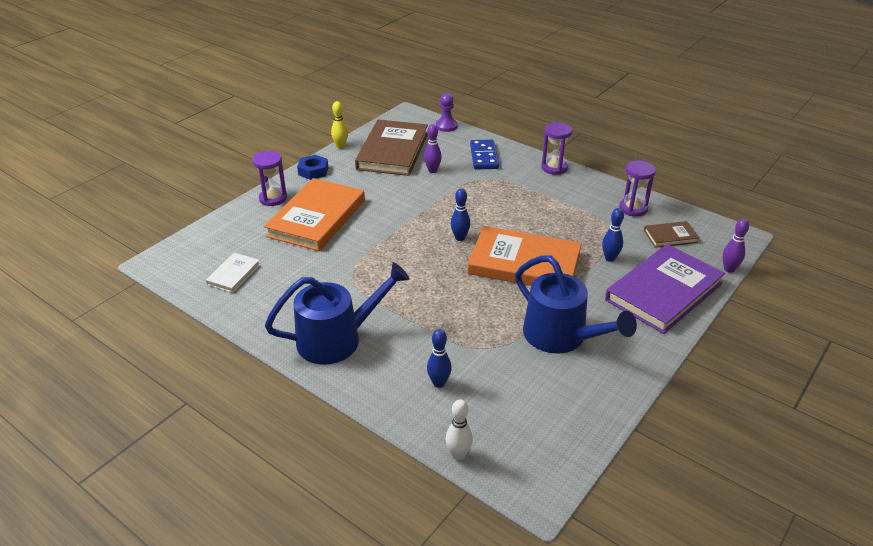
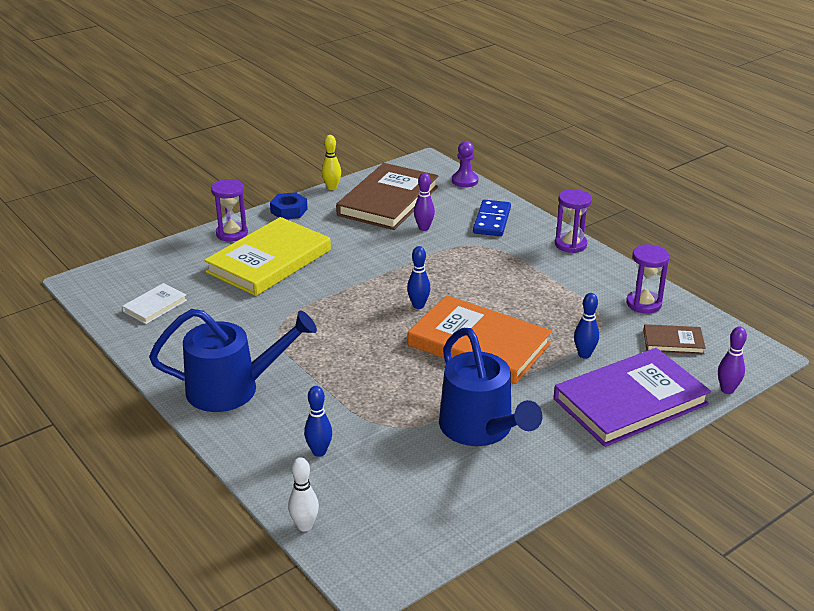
camera: 15 degrees right, 5 degrees down
orange book [264,178,365,251] -> yellow book [204,217,331,296]

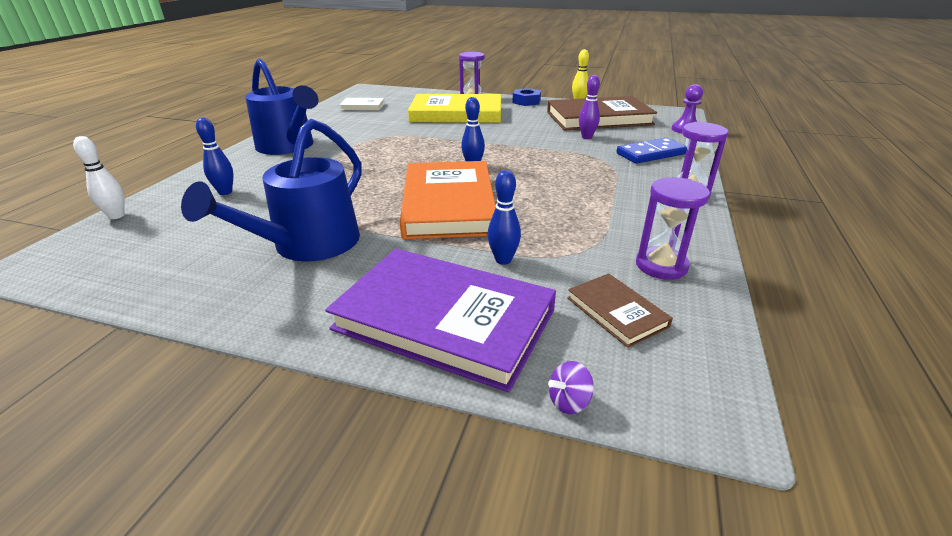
camera: 55 degrees right, 0 degrees up
purple bowling pin [718,327,747,394] -> purple spinning top [548,361,594,414]

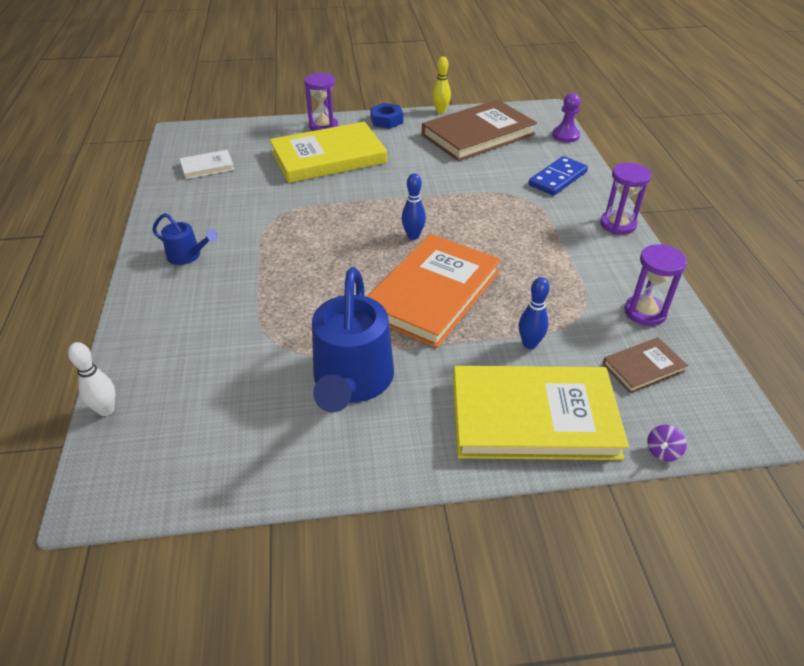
camera: 25 degrees left, 10 degrees up
blue bowling pin [196,118,233,195] -> none
blue watering can [245,58,318,155] -> blue watering can [152,213,218,265], size x0.50
purple book [325,249,556,392] -> yellow book [453,366,629,460]
orange book [400,161,496,239] -> orange book turned 60 degrees clockwise [367,234,501,348]
brown book [567,273,673,348] -> brown book turned 60 degrees counterclockwise [603,337,688,394]
purple bowling pin [579,75,600,139] -> none

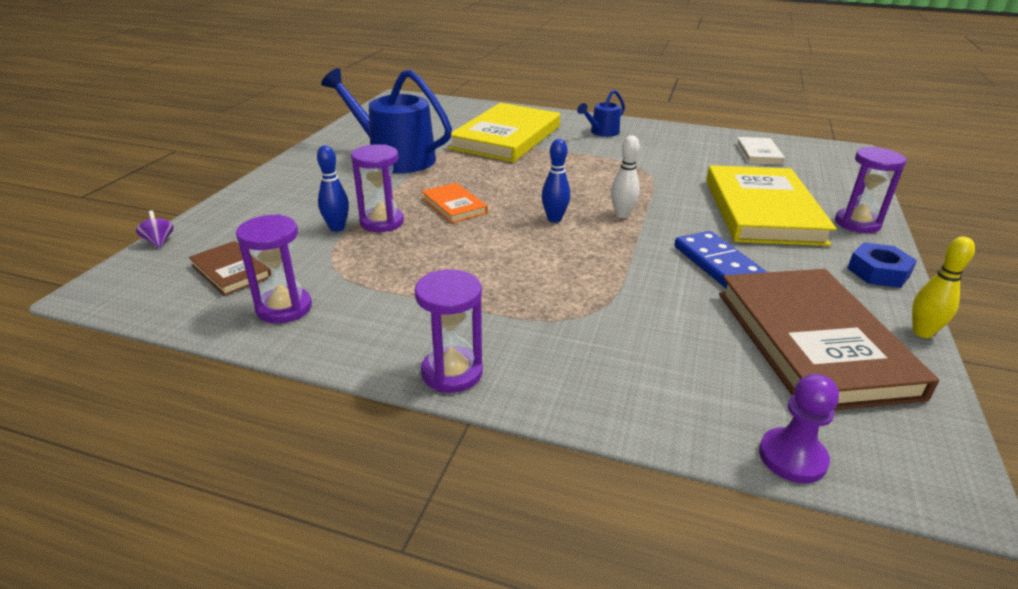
camera: 115 degrees right, 10 degrees down
white bowling pin [68,342,115,416] -> white bowling pin moved to [611,135,640,218]
orange book [367,234,501,348] -> orange book [421,183,488,223], size x0.47
yellow book [453,366,629,460] -> yellow book moved to [449,103,560,162]
blue domino [529,156,588,196] -> blue domino moved to [674,231,767,289]
brown book [603,337,688,394] -> brown book turned 45 degrees counterclockwise [189,241,271,296]
none -> purple hourglass [351,144,404,232]

